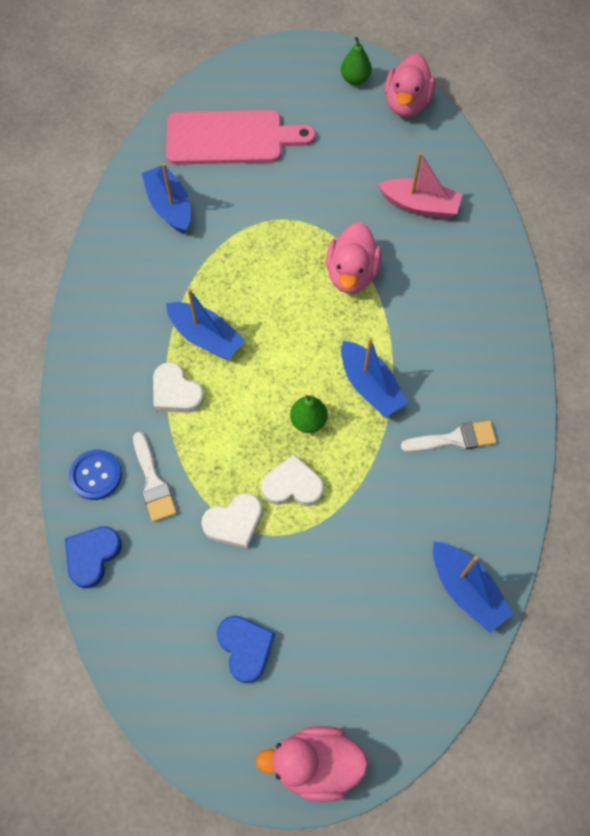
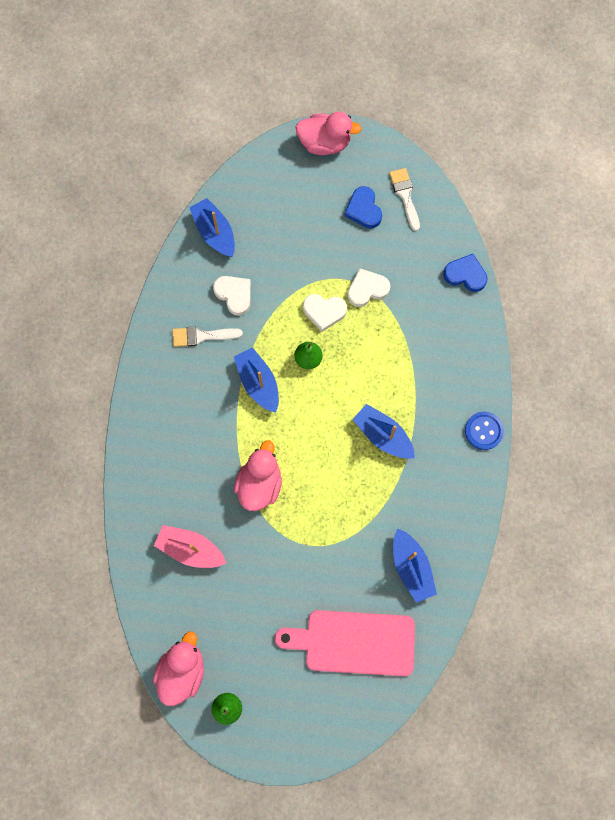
camera: 175 degrees left, 10 degrees up
blue heart [65,526,122,588] -> blue heart turned 105 degrees counterclockwise [443,254,488,292]
blue button [69,450,122,500] -> blue button moved to [465,412,504,450]
white brush [133,432,177,522] -> white brush moved to [389,168,420,231]
white heart [153,362,205,413] -> white heart moved to [213,276,251,316]

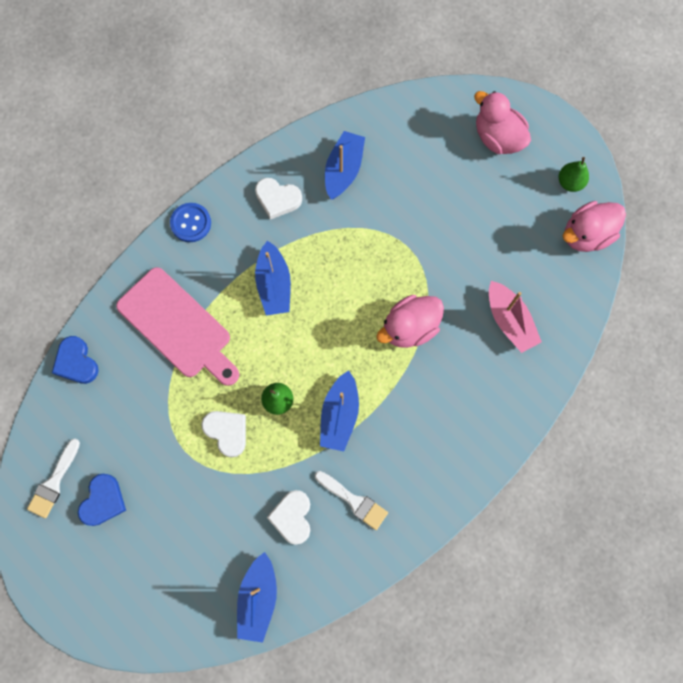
camera: 140 degrees left, 0 degrees up
pink cutting board [275,610,415,676] -> pink cutting board moved to [116,267,239,386]
pink duck [296,112,362,155] -> pink duck moved to [474,91,531,154]
white heart [347,268,390,307] -> white heart moved to [255,178,302,220]

